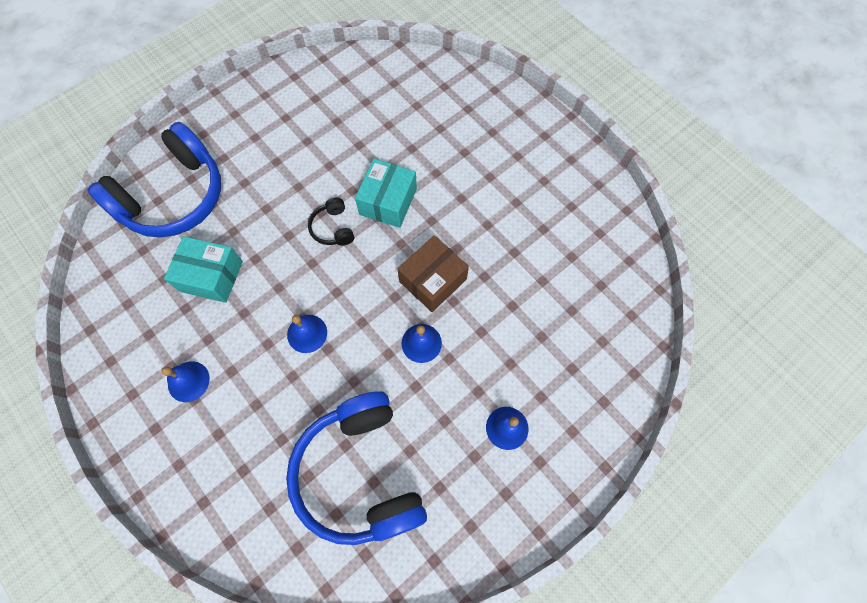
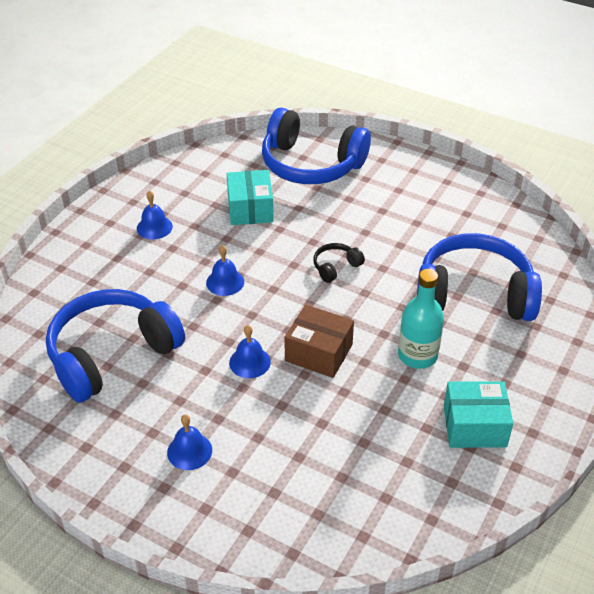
camera: 70 degrees right, 25 degrees down
turquoise box [355,158,417,228] -> turquoise box moved to [444,381,513,448]
none -> turquoise bottle [398,269,444,369]
none -> blue headphones [417,233,542,321]

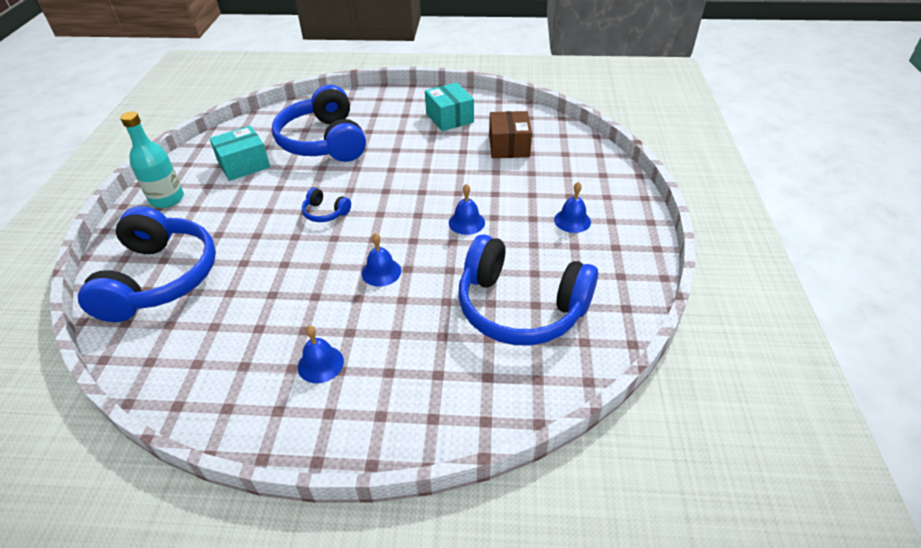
camera: 115 degrees left, 0 degrees up
turquoise box [227,170,274,225] -> turquoise box moved to [209,126,270,181]
brown box [284,305,354,378] -> brown box moved to [489,111,532,158]
black headphones [313,243,365,283] -> blue headphones [302,188,351,222]
turquoise bottle [398,269,444,369] -> turquoise bottle moved to [120,112,184,208]

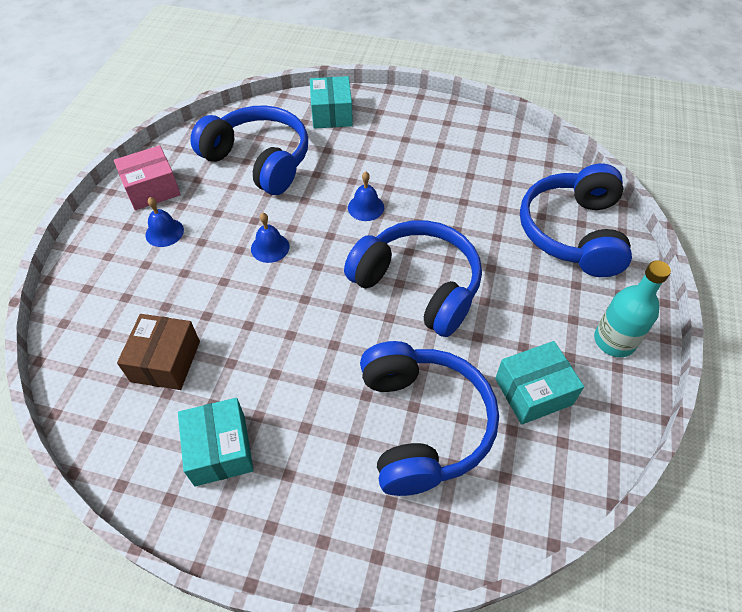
camera: 170 degrees left, 10 degrees up
blue bell [298,325,344,383] -> none
blue headphones [302,188,351,222] -> blue headphones [344,220,482,337], size x2.43
none -> pink box [114,145,181,210]
none -> turquoise box [310,76,353,129]

